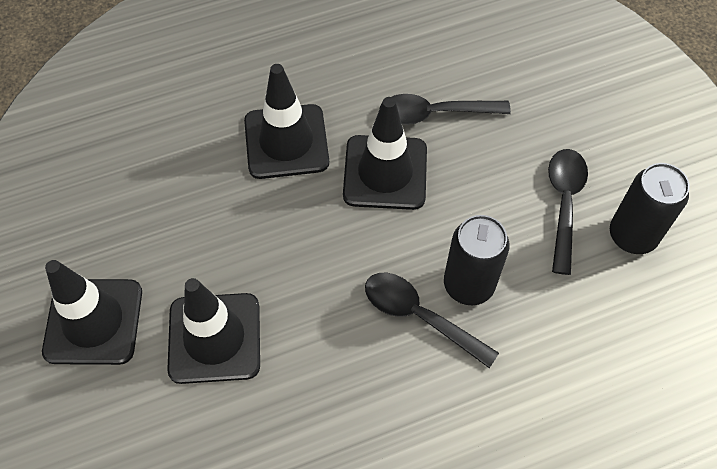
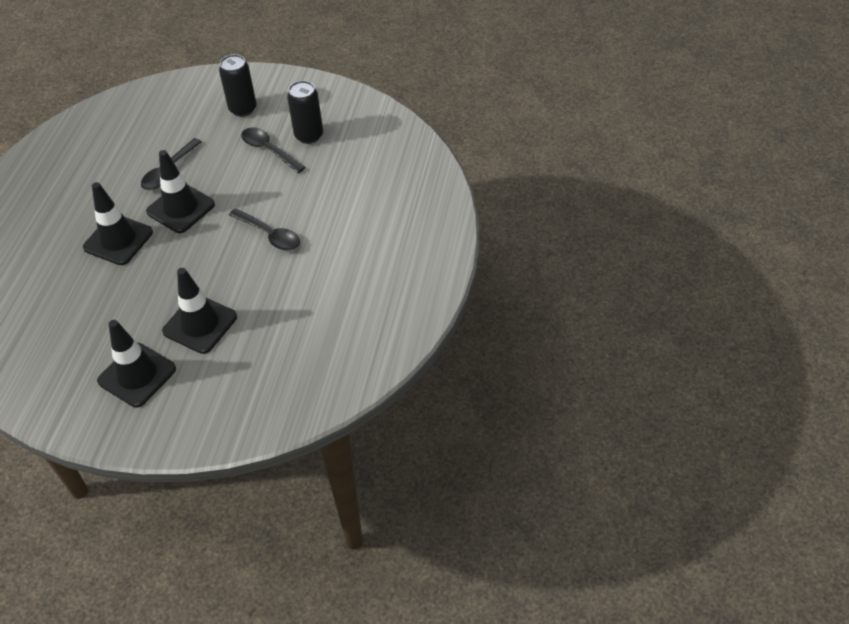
camera: 55 degrees left, 10 degrees down
black spoon [365,273,499,368] -> black spoon turned 120 degrees counterclockwise [229,208,300,251]
black can [444,215,509,305] -> black can moved to [219,54,256,117]

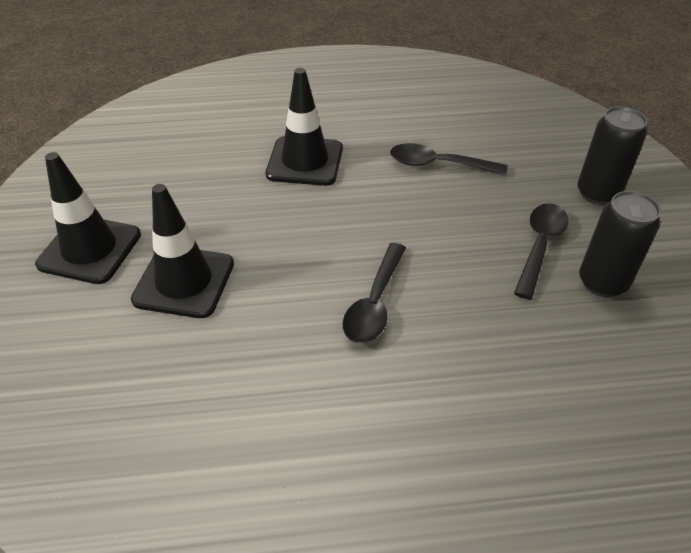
camera: 70 degrees right, 5 degrees down
black traffic cone [146,150,215,233] -> none

